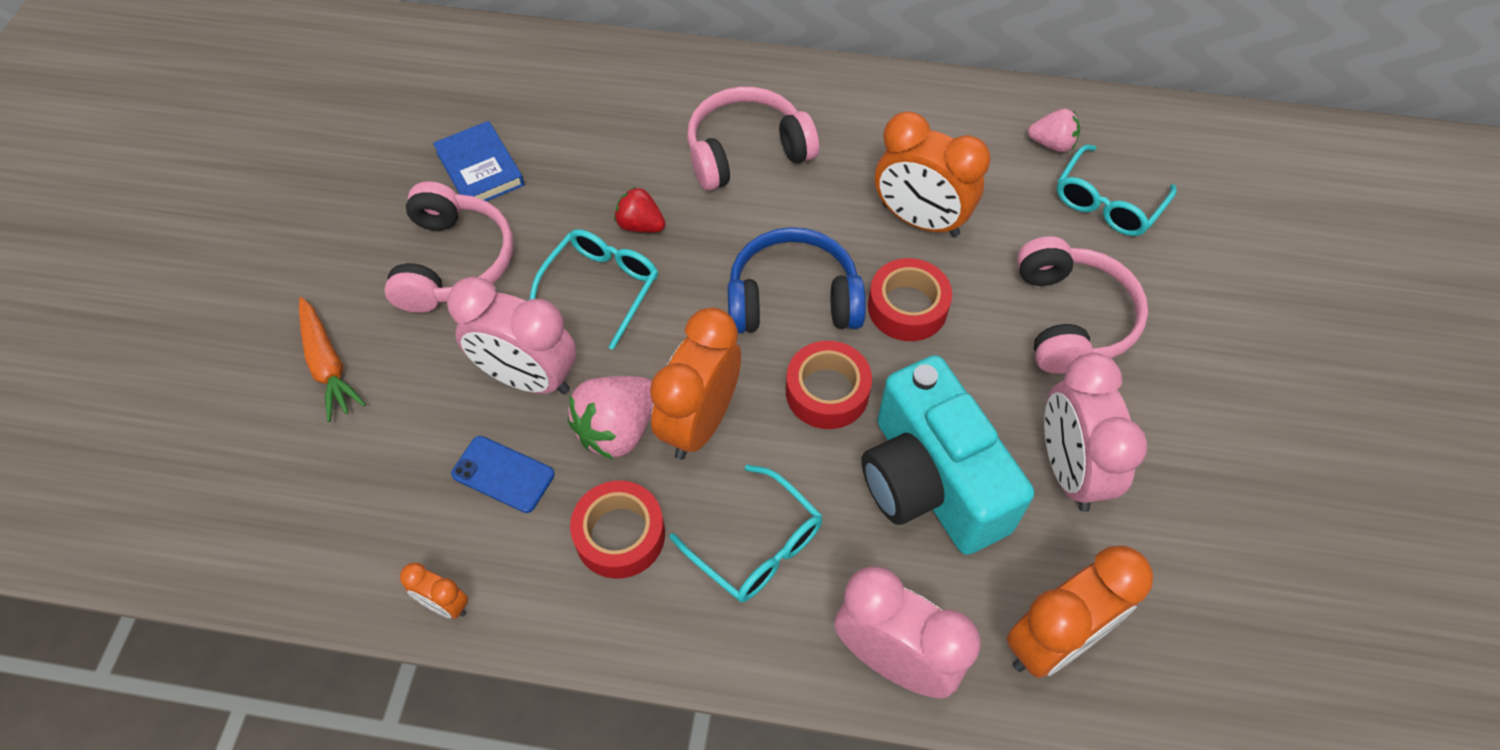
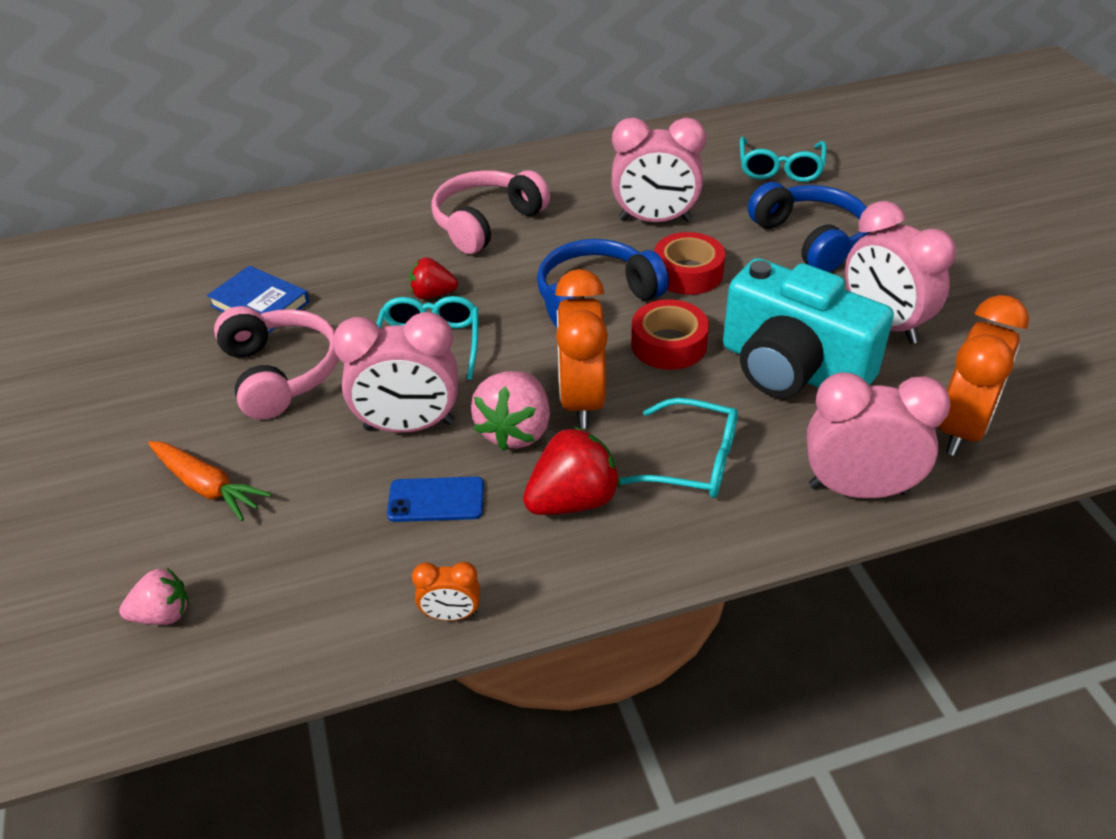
camera: 25 degrees left, 15 degrees down
red tape [570,481,665,579] -> red strawberry [523,426,620,515]
orange clock [875,111,990,237] -> pink clock [612,117,706,222]
pink headphones [1017,236,1148,374] -> blue headphones [748,182,870,272]
pink strawberry [1028,109,1080,152] -> pink strawberry moved to [119,568,189,625]

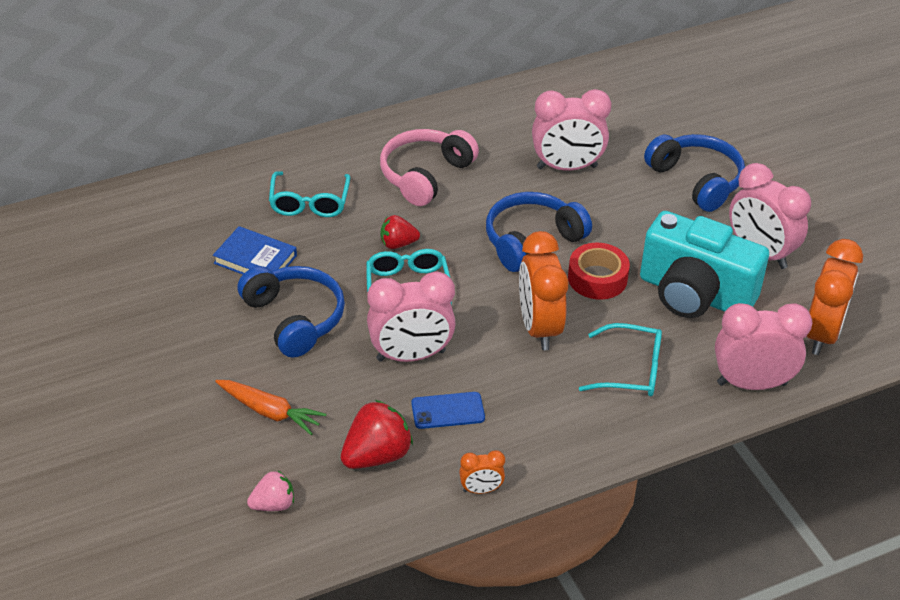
camera: 10 degrees left, 0 degrees up
pink headphones [214,306,339,419] -> blue headphones [237,266,345,358]
pink strawberry [471,371,550,451] -> none
red strawberry [523,426,620,515] -> red strawberry moved to [341,400,413,469]
red tape [654,232,725,295] -> none
turquoise glasses [740,137,827,182] -> turquoise glasses moved to [269,171,350,217]

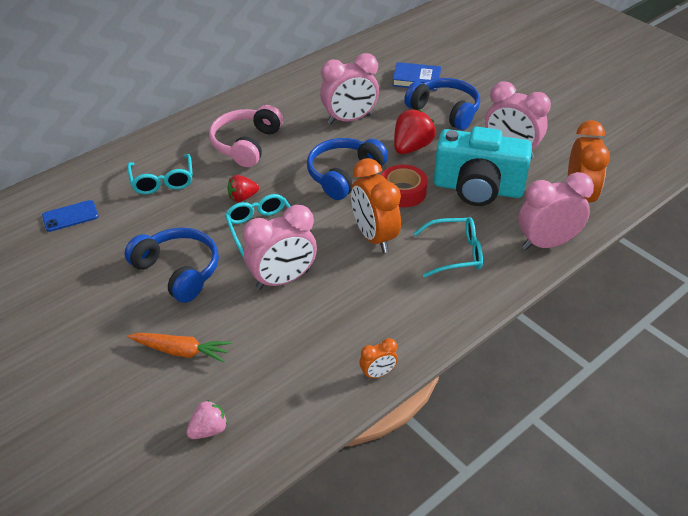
camera: 15 degrees left, 0 degrees up
blue book [213,226,297,274] -> blue book moved to [392,62,441,91]
red strawberry [341,400,413,469] -> red strawberry moved to [394,109,436,154]
blue phone [411,392,485,429] -> blue phone moved to [42,200,99,232]

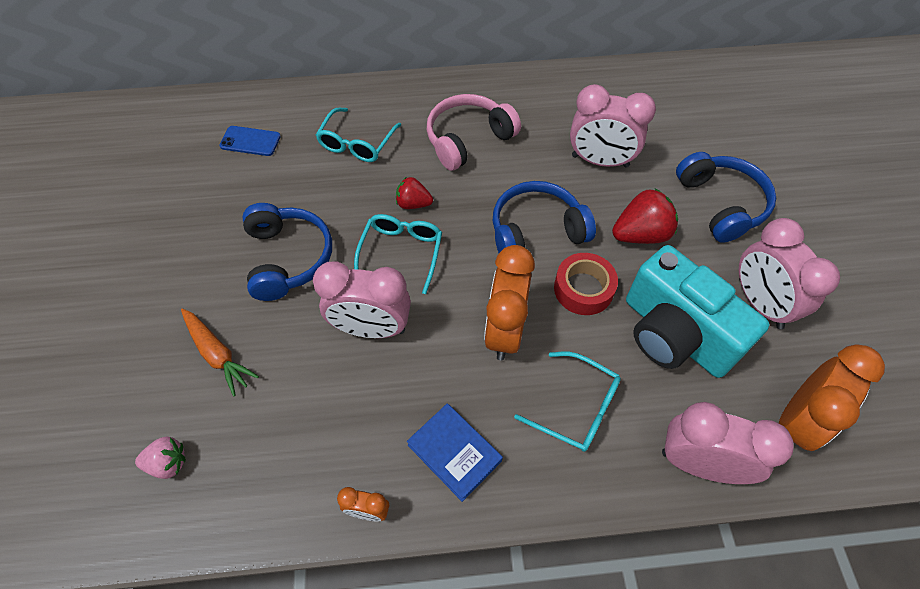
camera: 35 degrees right, 15 degrees up
blue book [392,62,441,91] -> blue book moved to [407,404,503,502]

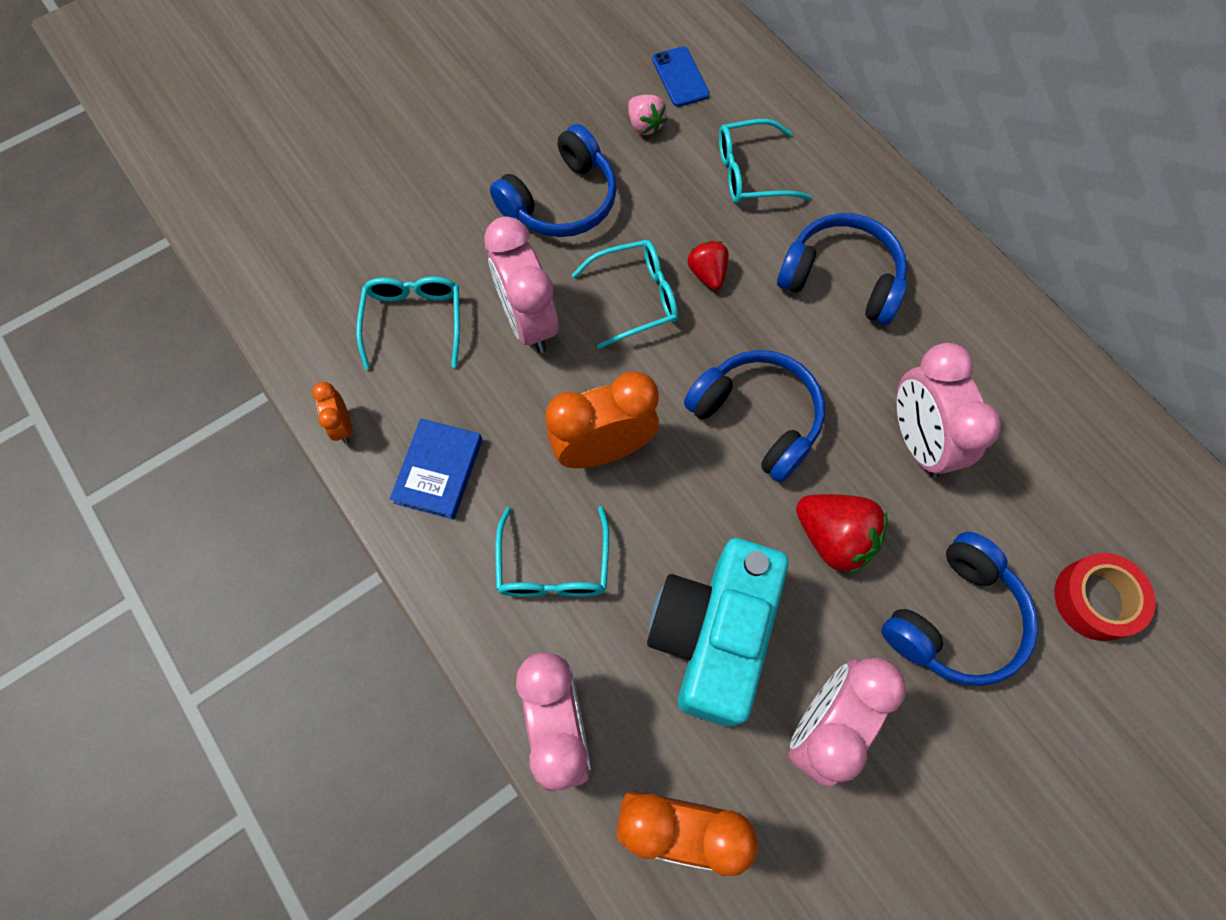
camera: 60 degrees right, 10 degrees up
pink strawberry [135,436,186,479] -> pink strawberry moved to [628,95,667,135]
orange carrot [181,308,259,397] -> none
pink headphones [427,94,521,171] -> blue headphones [777,213,907,325]
red tape [554,253,618,315] -> red tape moved to [1054,553,1156,641]
none -> turquoise glasses [356,276,460,370]

